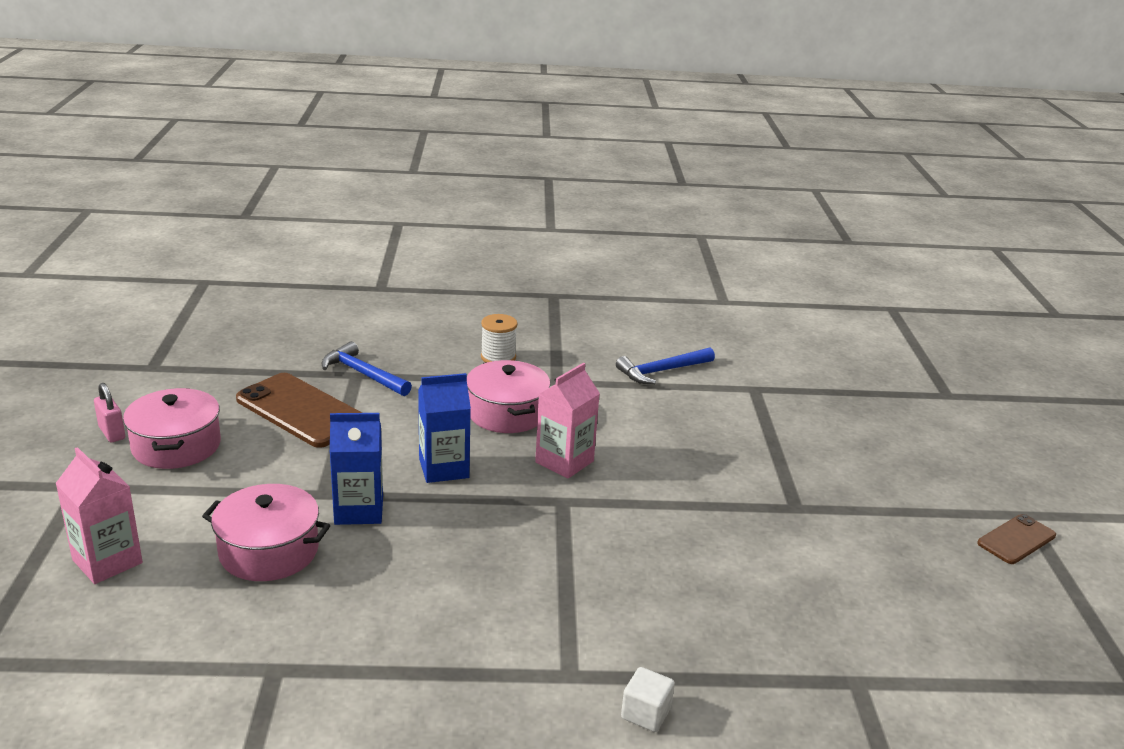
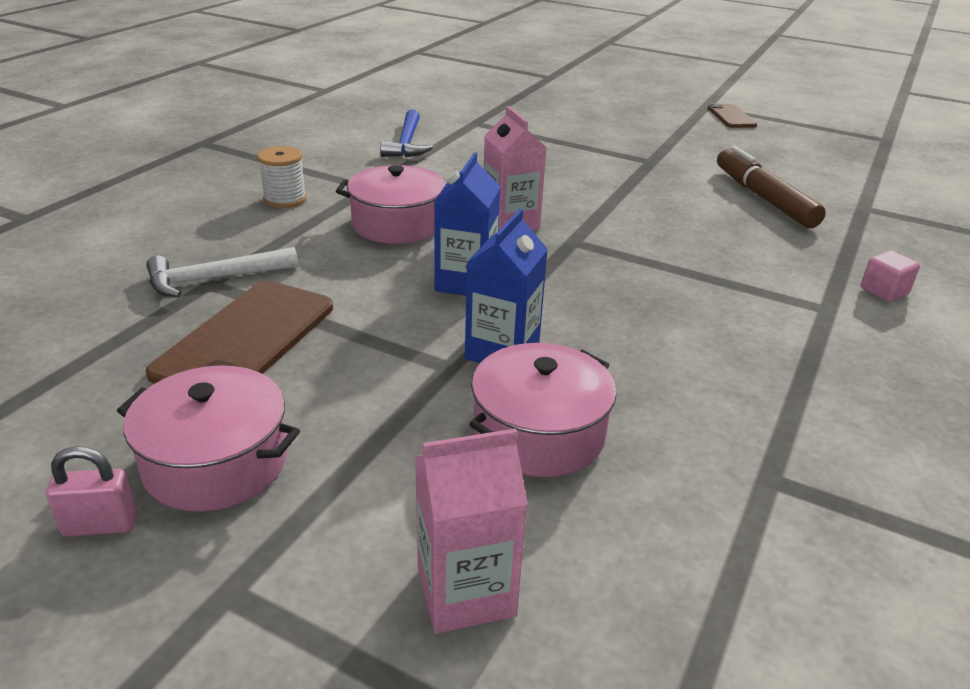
camera: 60 degrees left, 5 degrees up
brown phone [236,373,362,448] -> brown phone turned 45 degrees counterclockwise [146,281,333,384]
blue hammer [322,341,412,396] -> white hammer [146,247,298,297]
white cube [621,667,675,732] -> pink cube [861,250,920,302]
none -> brown marker [717,146,826,228]

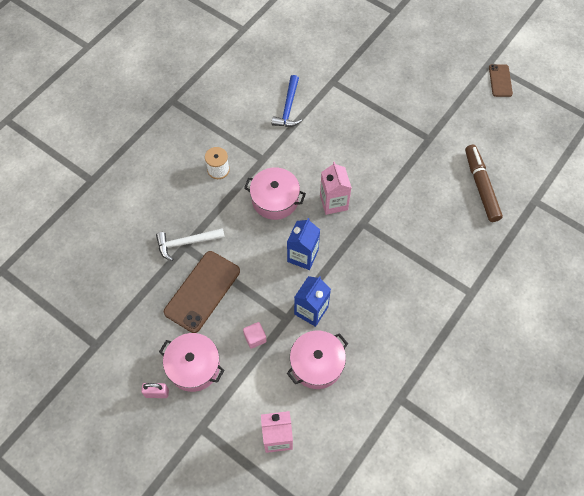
camera: 10 degrees right, 30 degrees up
pink cube [861,250,920,302] -> pink cube moved to [243,322,267,349]

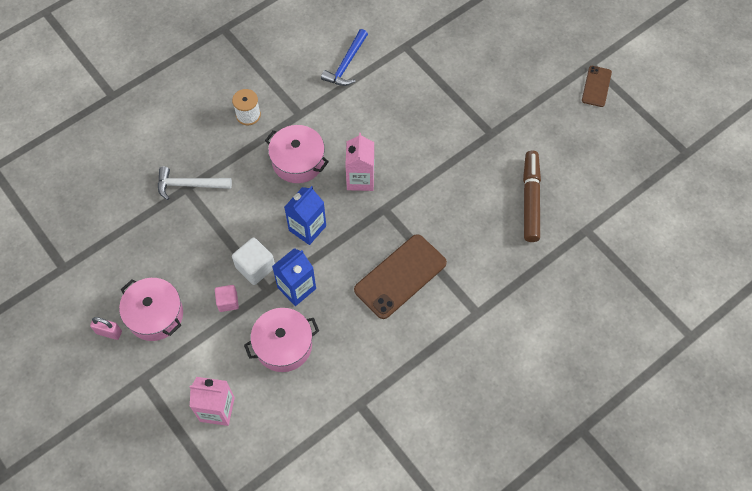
camera: 15 degrees right, 0 degrees up
brown phone [164,251,240,333] -> brown phone moved to [354,234,447,319]
none -> white cube [232,237,275,285]

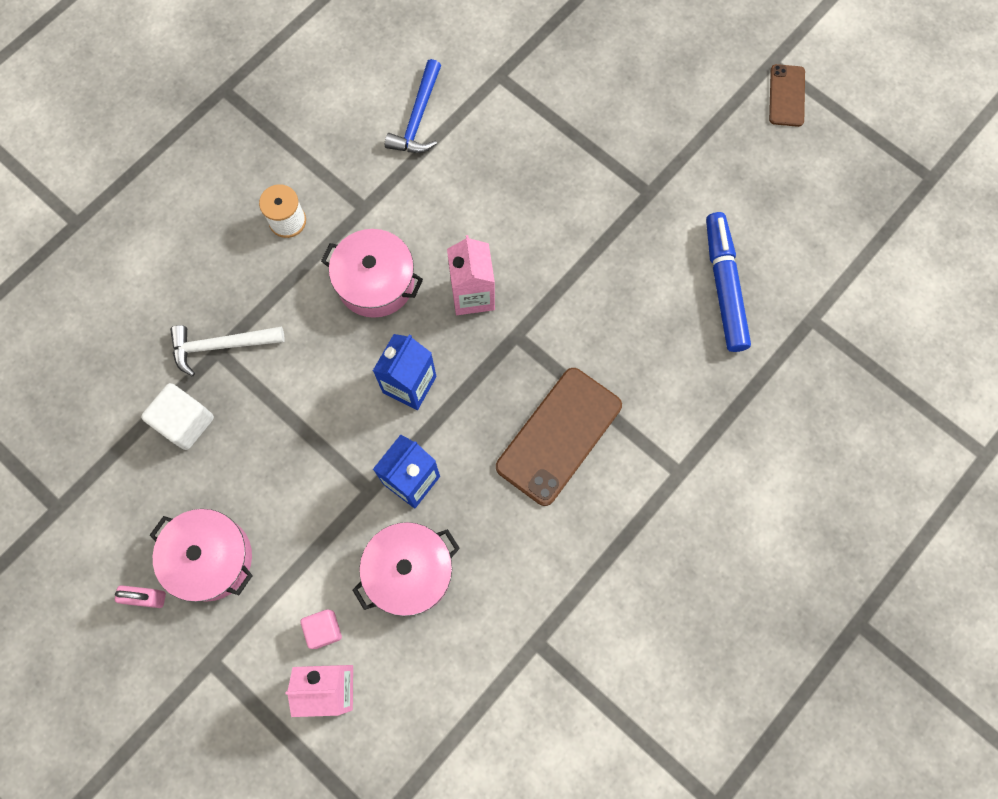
camera: 10 degrees left, 10 degrees up
pink cube [215,285,239,312] -> pink cube moved to [300,609,342,649]
white cube [232,237,275,285] -> white cube moved to [141,383,214,450]
brown marker [523,151,541,242] -> blue marker [706,212,751,352]

